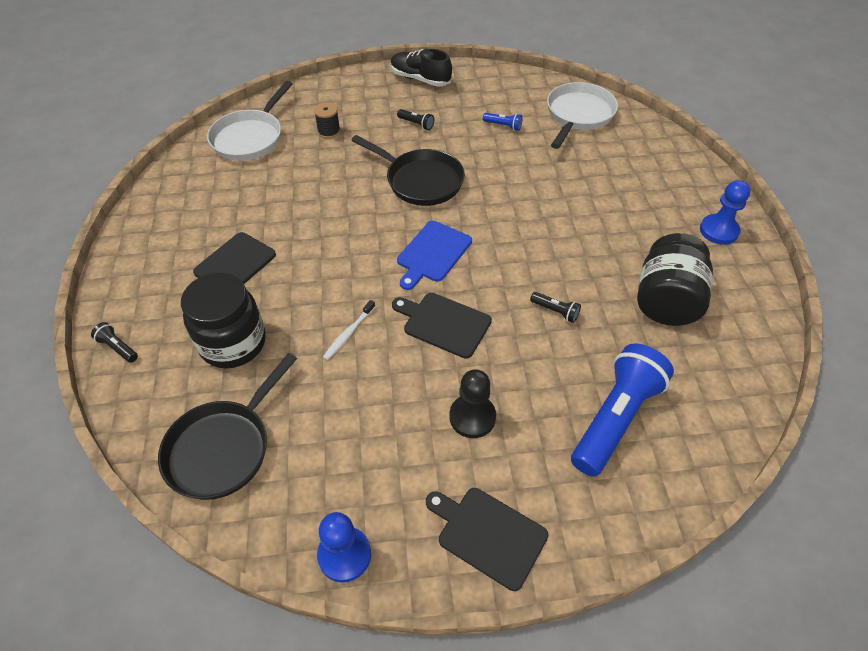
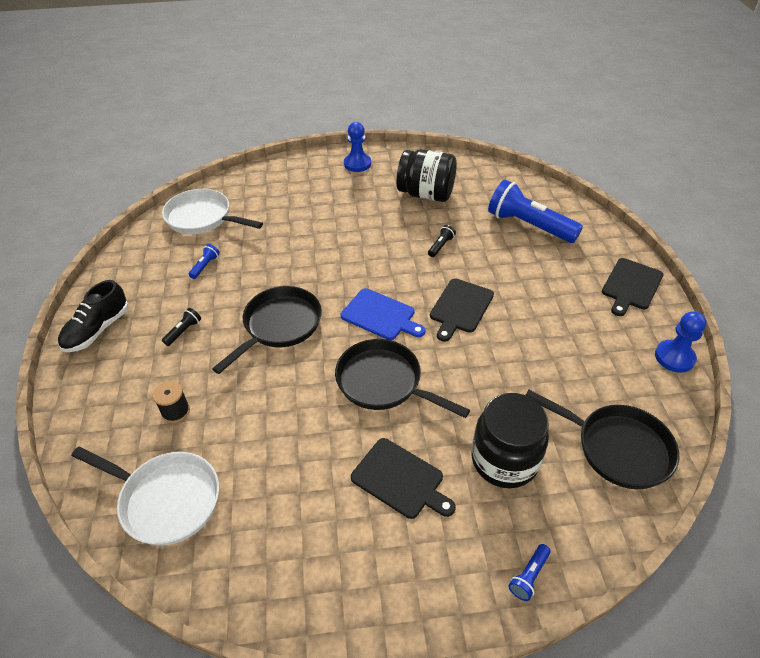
camera: 90 degrees left, 5 degrees down
black flashlight [91,322,138,363] -> blue flashlight [508,544,551,601]
white toothbrush [323,300,375,360] -> none
black pawn [449,369,496,438] -> none
none -> black pan [335,339,470,418]

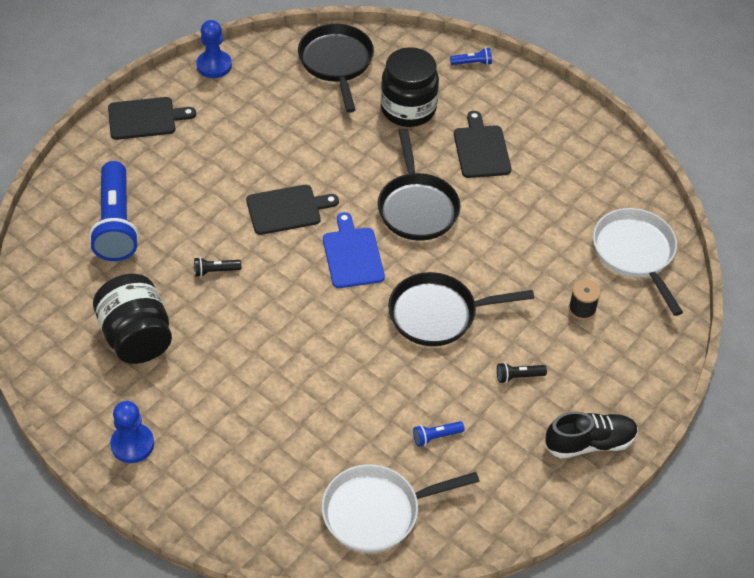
camera: 135 degrees left, 5 degrees up
white pan [162,189,263,234] -> white pan turned 90 degrees clockwise [322,464,480,553]

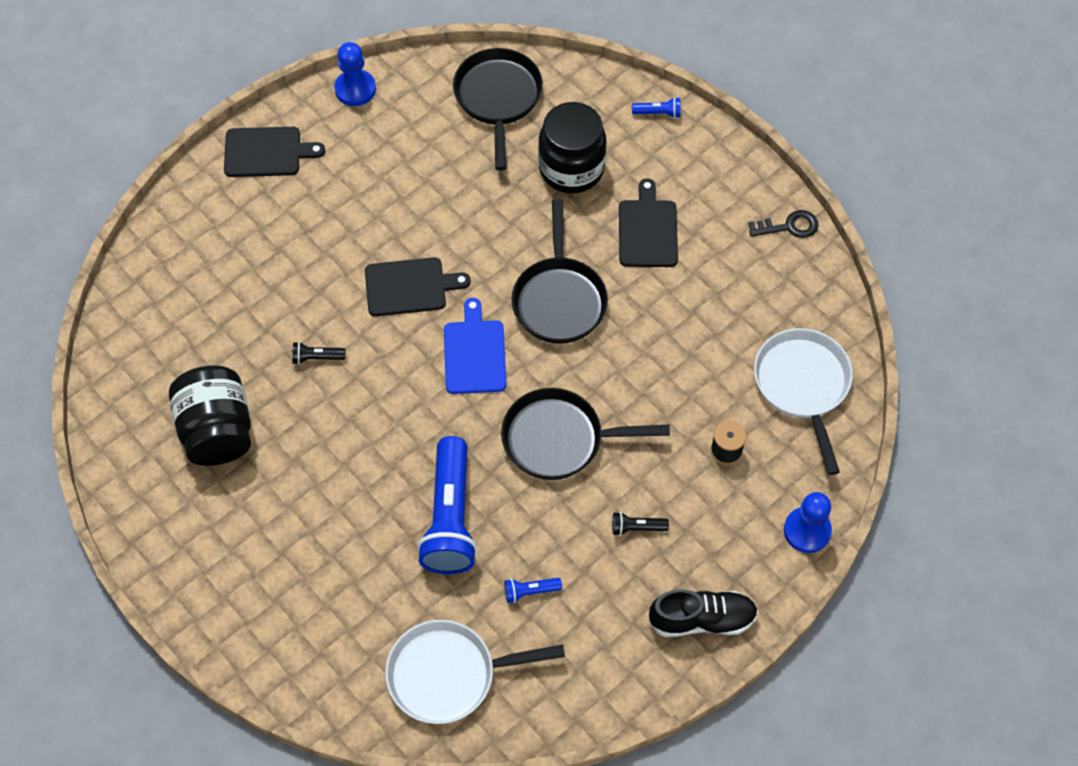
camera: 10 degrees right, 10 degrees up
blue flashlight [89,161,139,261] -> blue flashlight moved to [417,436,477,574]
blue pawn [110,401,154,463] -> blue pawn moved to [784,492,832,553]
none -> black key [748,210,818,238]

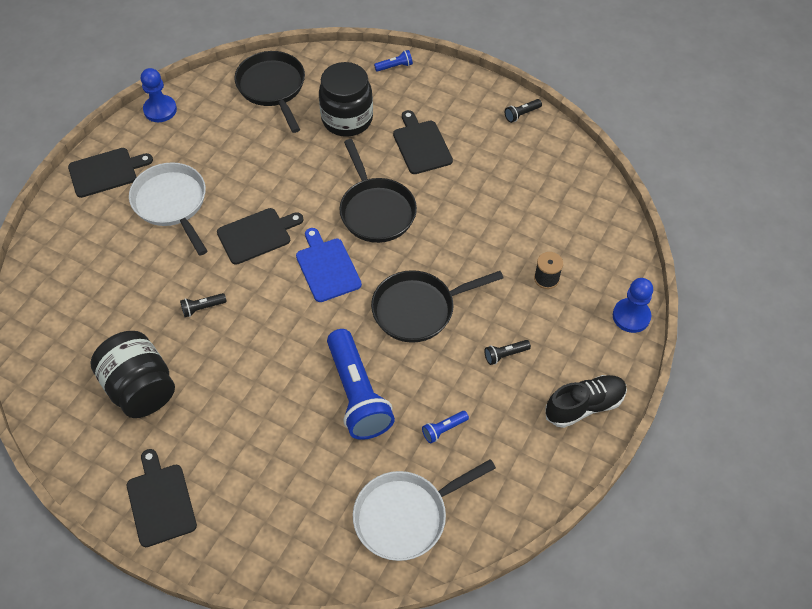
camera: 20 degrees left, 5 degrees down
black key [748,210,818,238] -> black flashlight [505,99,542,123]
white pan [754,328,853,475] -> white pan moved to [129,162,207,255]
none -> black cutting board [127,449,197,547]

